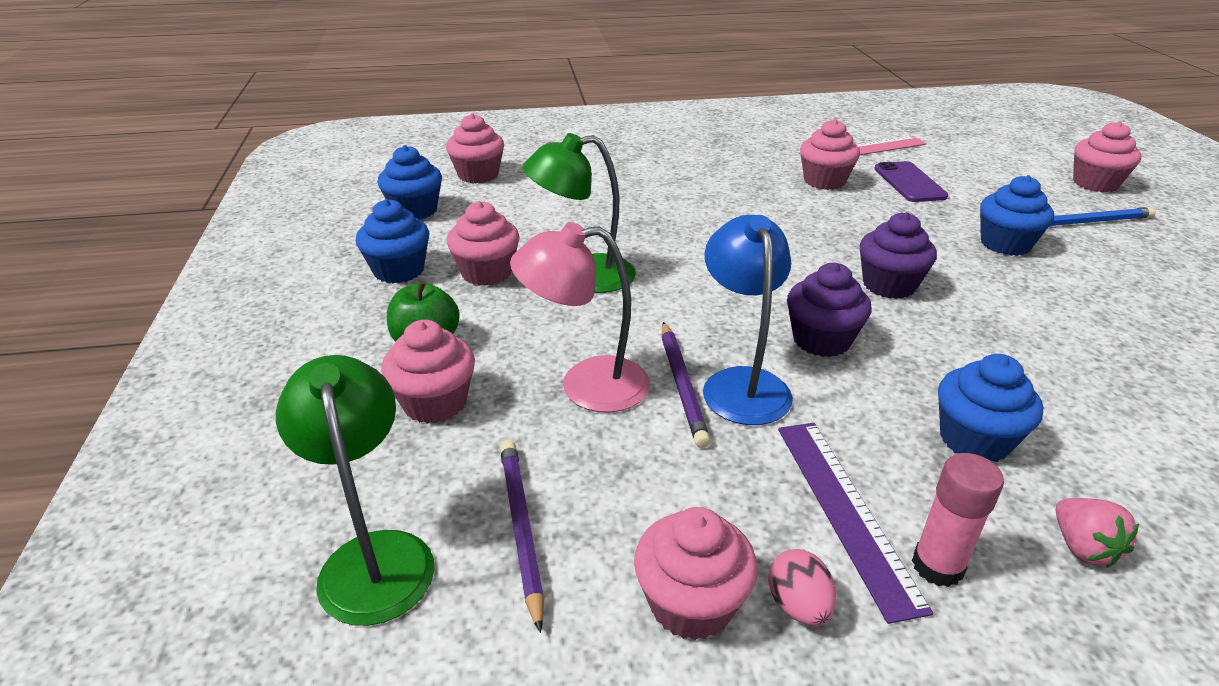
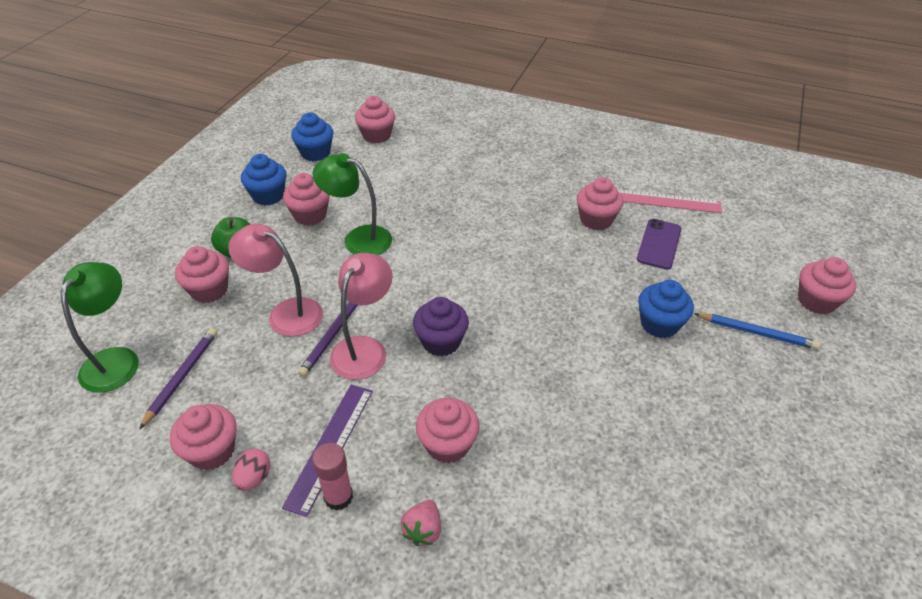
camera: 30 degrees right, 10 degrees up
blue lamp [703,215,793,425] -> pink lamp [330,253,392,380]
purple cupcake [859,212,937,299] -> none
blue cupcake [938,354,1043,462] -> pink cupcake [416,398,480,463]

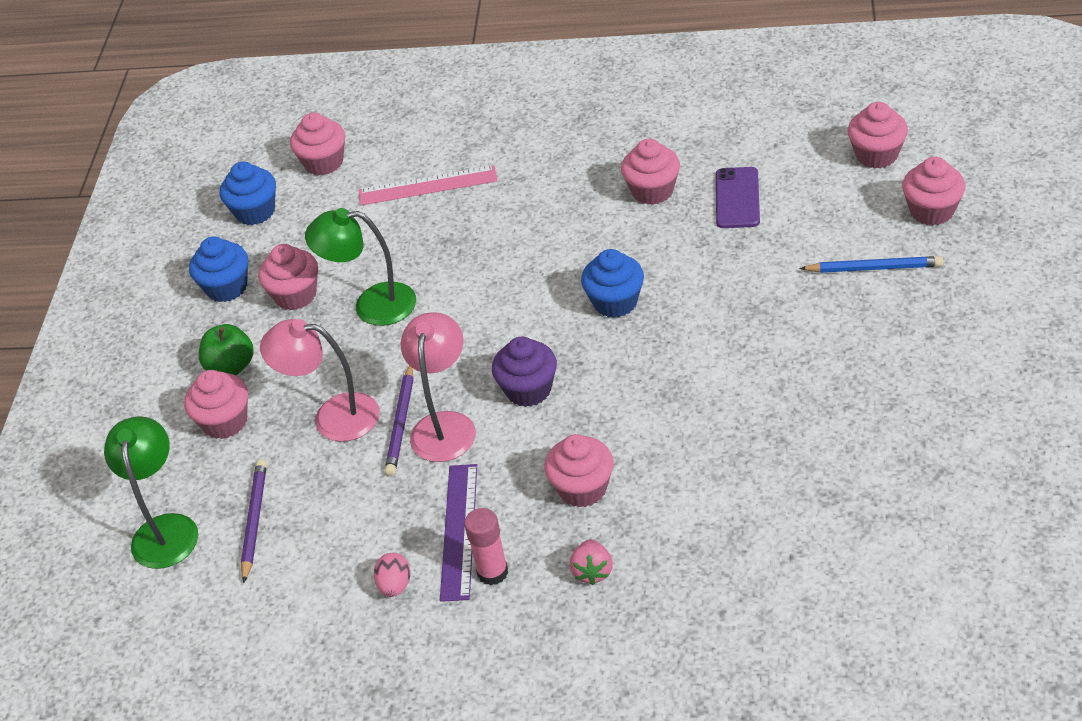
camera: 10 degrees left, 0 degrees up
pink cupcake [170,404,237,470] -> pink cupcake moved to [847,102,908,168]
pink ruler [617,189,722,213] -> pink ruler moved to [359,165,497,206]
blue cupcake [638,280,694,338] -> blue cupcake moved to [581,249,644,318]

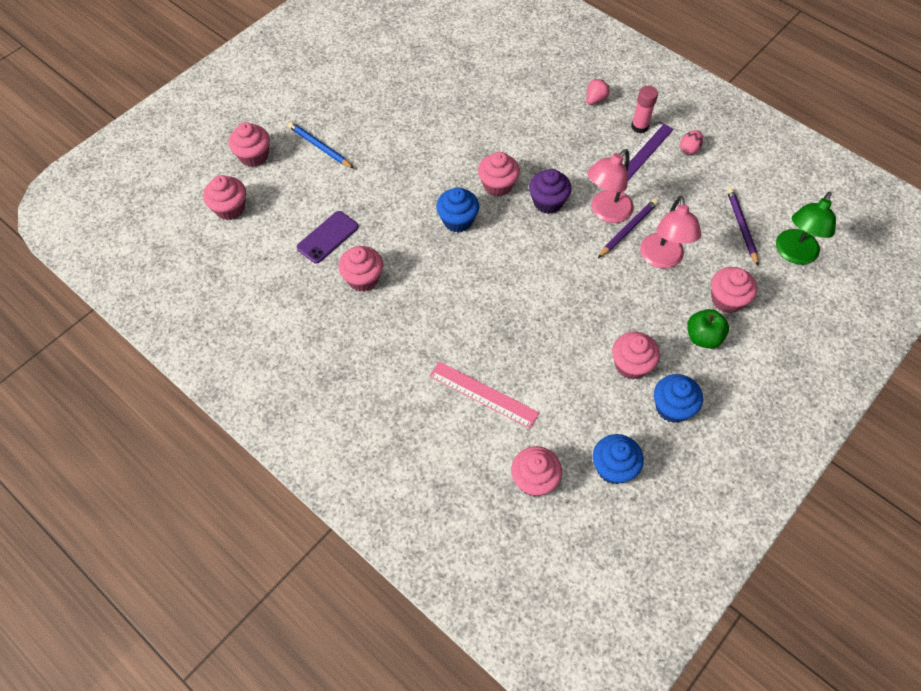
camera: 150 degrees left, 15 degrees up
purple pencil [241,459,267,583] -> purple pencil turned 135 degrees clockwise [727,188,759,266]
pink lamp [260,319,380,442] -> pink lamp turned 45 degrees clockwise [640,196,701,269]
green lamp [305,208,416,326] -> none
pink cupcake [544,434,614,507] -> pink cupcake moved to [478,152,520,197]

